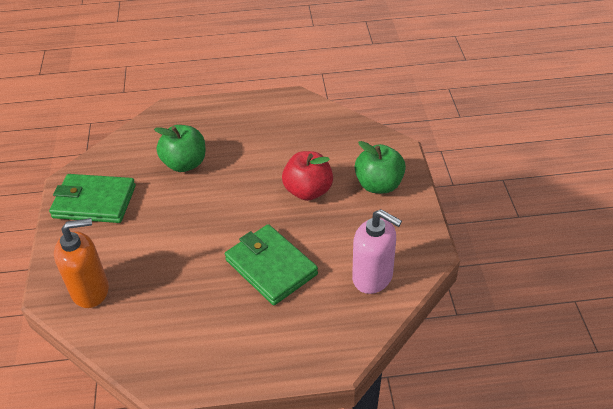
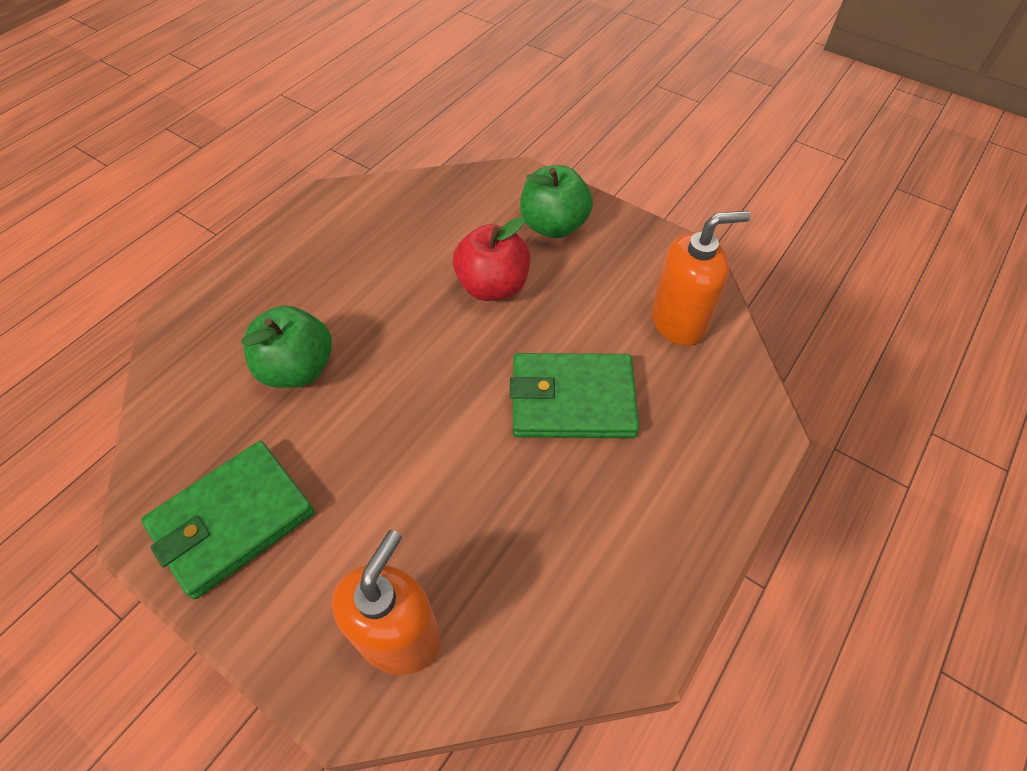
camera: 50 degrees left, 10 degrees up
pink soap dispenser [352,209,402,294] -> orange soap dispenser [652,210,750,346]

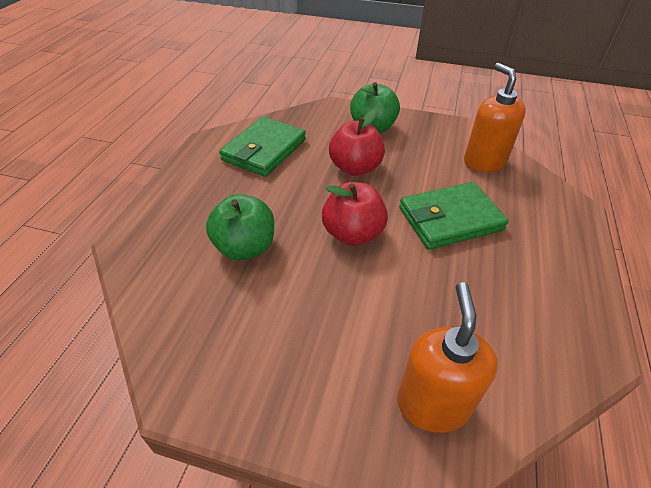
camera: 20 degrees left, 10 degrees down
green wallet [141,441,315,599] -> green wallet moved to [219,116,306,177]
orange soap dispenser [652,210,750,346] -> orange soap dispenser turned 75 degrees counterclockwise [464,63,526,172]
none -> red apple [322,182,388,246]

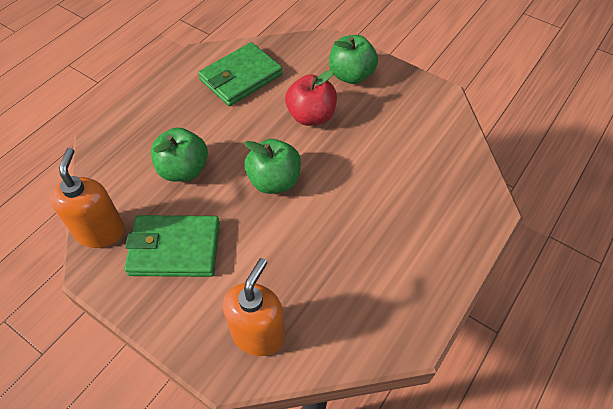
camera: 20 degrees right, 10 degrees up
red apple [322,182,388,246] -> green apple [244,139,301,194]
green wallet [399,182,509,250] -> green wallet moved to [124,215,220,277]
orange soap dispenser [464,63,526,172] -> orange soap dispenser moved to [50,148,124,248]

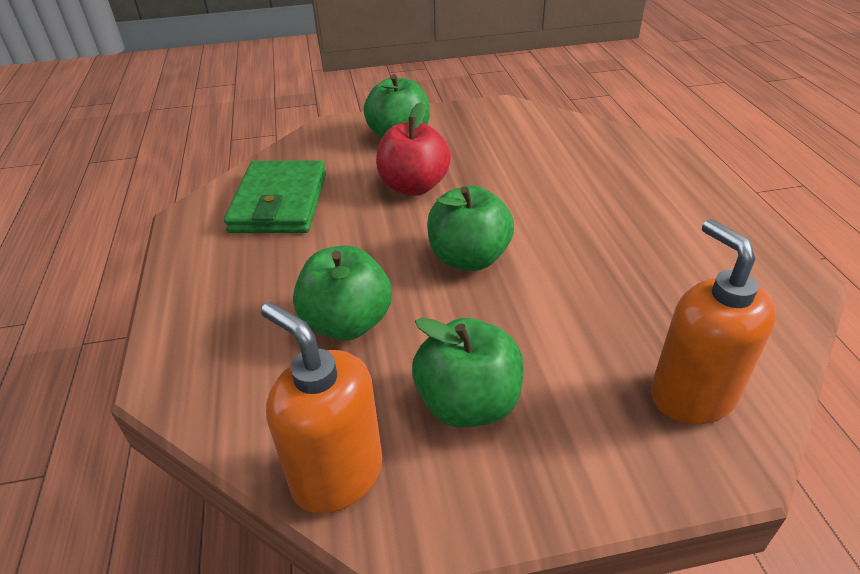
camera: 45 degrees left, 15 degrees down
green wallet [124,215,220,277] -> green apple [412,317,524,427]

